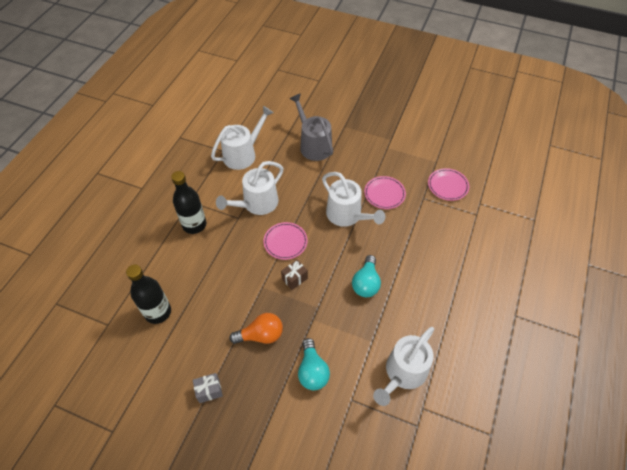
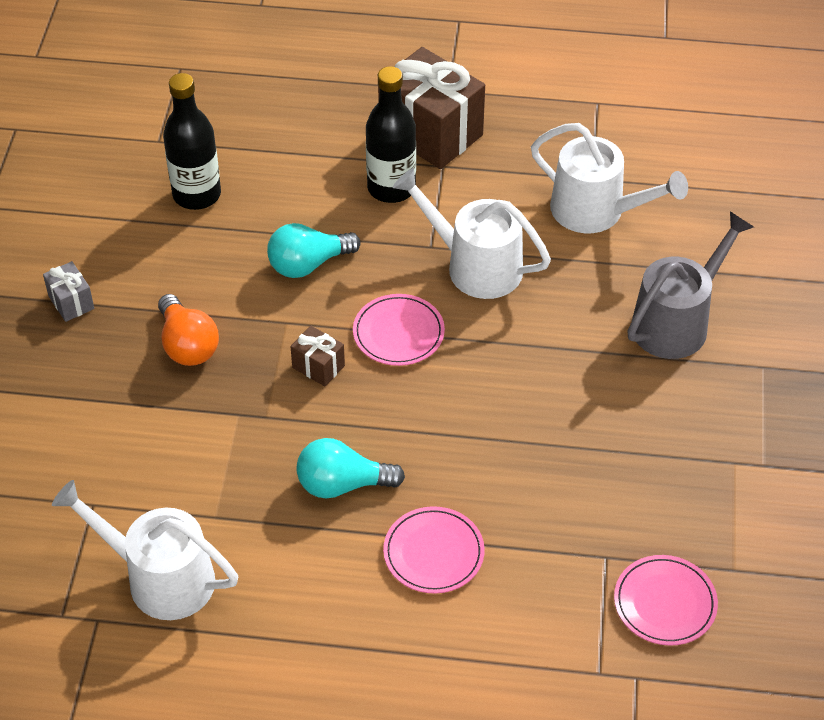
camera: 75 degrees right, 5 degrees down
turquoise light bulb [298,338,330,390] -> turquoise light bulb moved to [267,223,361,278]
white watering can [322,172,385,227] -> none
pink plate [364,176,406,209] -> pink plate moved to [383,506,485,594]
none -> brown gift [378,47,485,169]

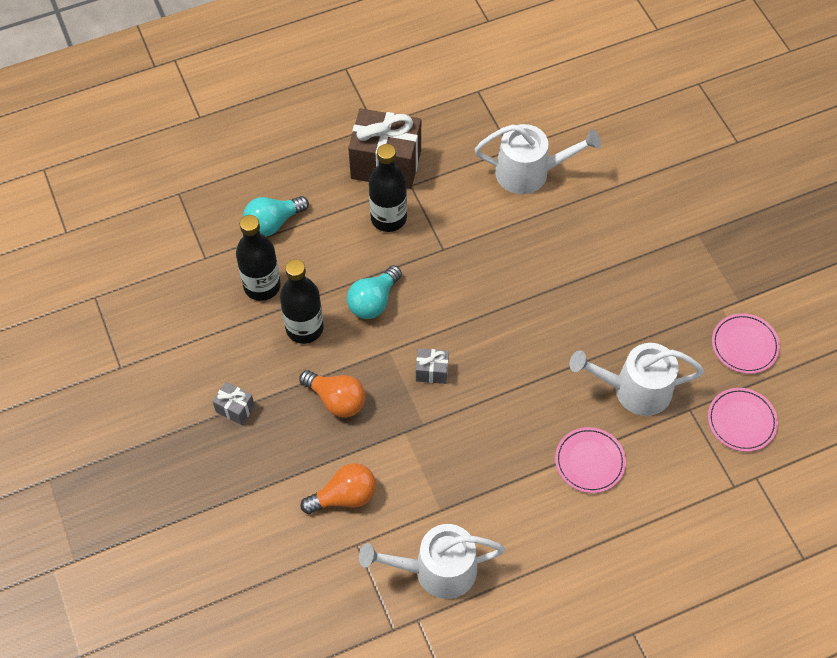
camera: 30 degrees left, 10 degrees up
brown gift [290,326,345,386] -> grey gift [416,348,449,384]
turquoise light bulb [297,438,405,498] -> turquoise light bulb moved to [243,196,309,237]
pink plate [353,294,445,366] -> pink plate moved to [712,313,780,374]
white watering can [393,168,551,299] -> white watering can moved to [570,343,704,416]
grey watering can [627,211,754,359] -> none
none -> black bottle [280,259,323,344]
none -> orange light bulb [301,463,376,514]

